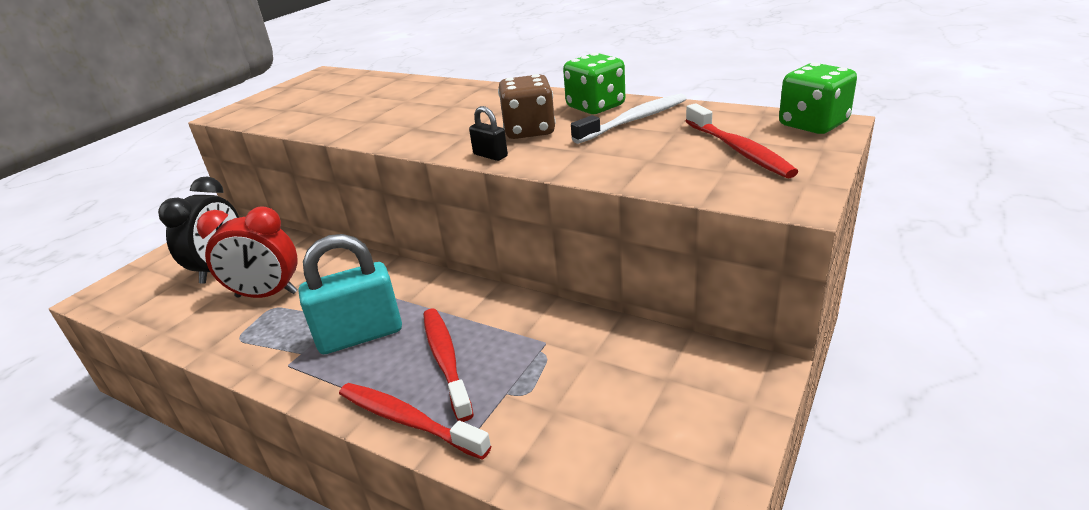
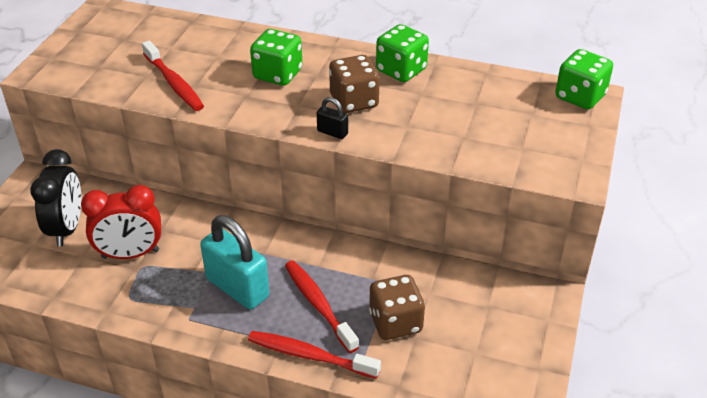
camera: 15 degrees left, 10 degrees up
turquoise padlock [299,234,402,354] -> turquoise padlock turned 75 degrees clockwise [200,215,269,309]
white toothbrush [571,94,687,144] -> none
red toothbrush [686,103,798,178] -> red toothbrush moved to [142,41,204,111]
none -> green dice [250,29,302,86]
none -> brown dice [369,275,425,340]

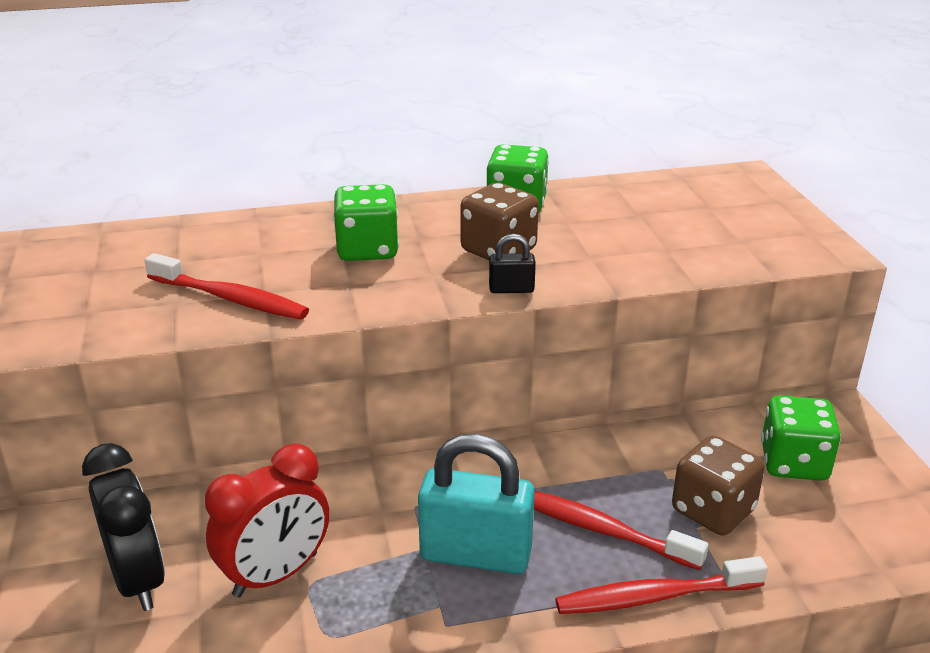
camera: 30 degrees left, 10 degrees down
green dice [555,49,613,110] -> green dice moved to [761,395,841,481]

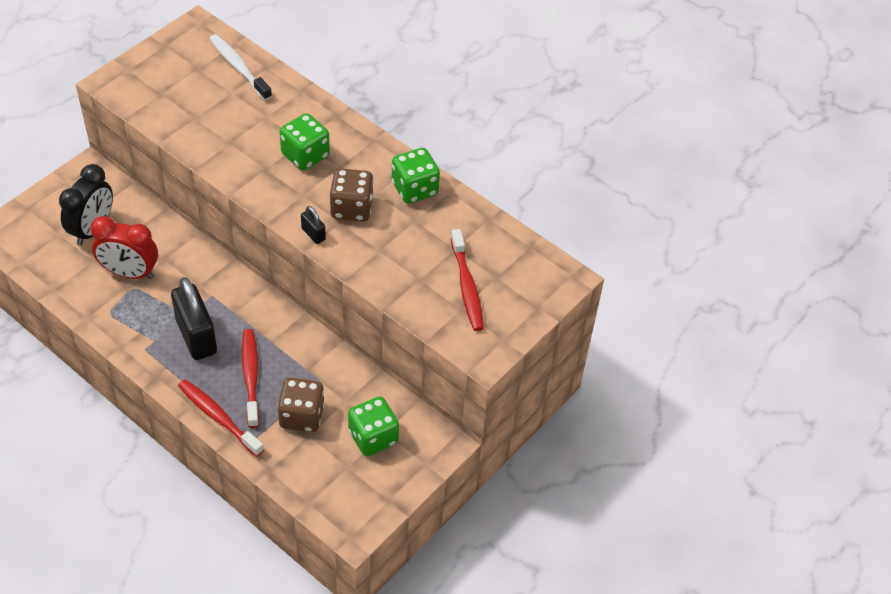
camera: 50 degrees right, 20 degrees up
red toothbrush [145,253,309,320] -> red toothbrush moved to [451,229,484,331]
turquoise padlock [418,434,535,574] -> black padlock [171,277,217,360]
none -> white toothbrush [209,34,272,101]

